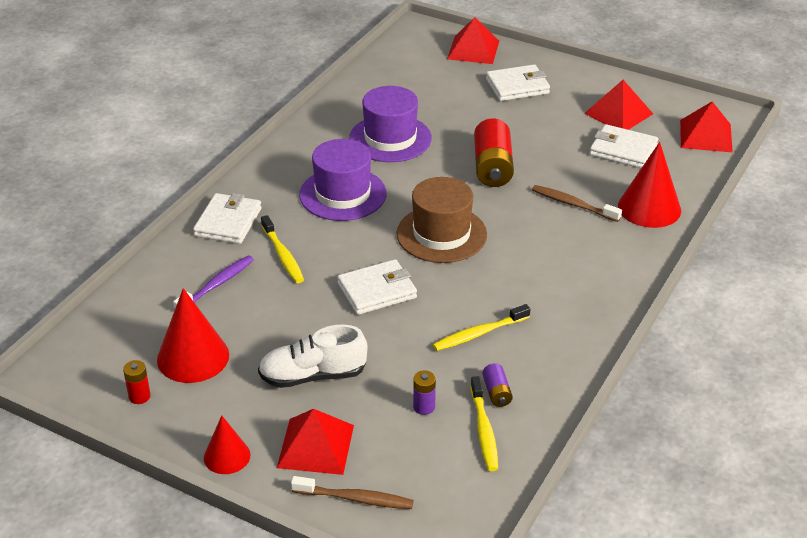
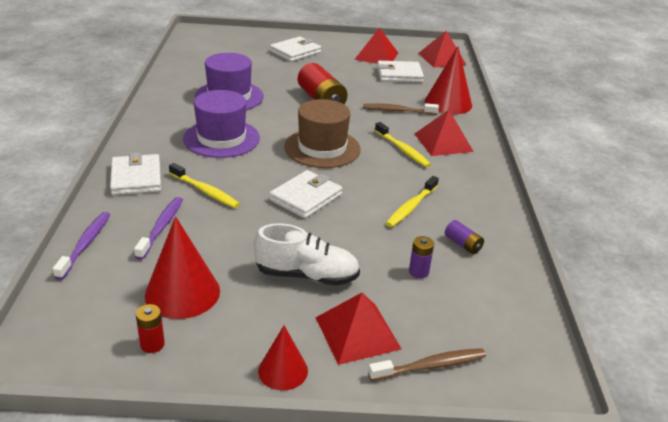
camera: 30 degrees left, 5 degrees down
white shoe [258,325,368,388] -> white shoe turned 135 degrees counterclockwise [254,223,360,286]
red pyramid [447,17,499,64] -> red pyramid moved to [415,110,474,156]
yellow toothbrush [470,376,498,471] -> yellow toothbrush moved to [375,122,431,167]
none -> purple toothbrush [53,212,110,280]

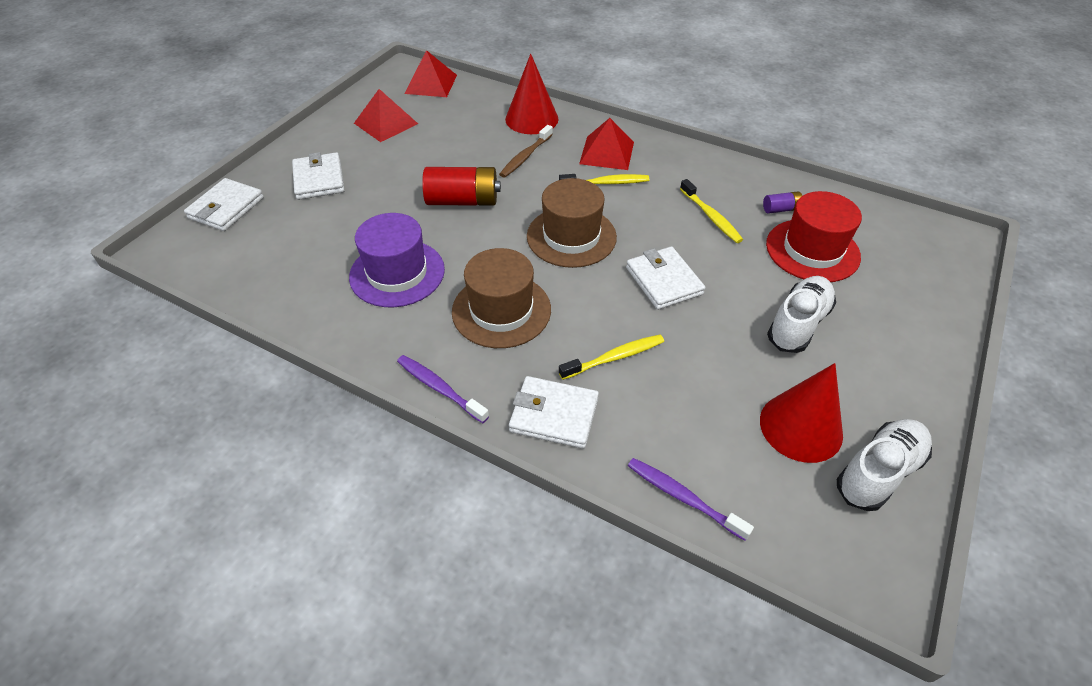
camera: 60 degrees left, 15 degrees up
purple toothbrush [134,197,183,260] -> purple toothbrush moved to [397,355,489,423]
red battery [136,304,165,353] -> white shoe [837,419,932,511]
purple hat [183,90,260,158] -> brown hat [452,248,551,348]
red cone [258,326,308,390] -> none
red pyramid [316,293,401,365] -> none
brown toothbrush [368,348,486,381] -> none
white wallet [377,61,424,83] -> white wallet moved to [184,178,264,231]
purple battery [409,236,434,278] -> red hat [766,191,862,282]

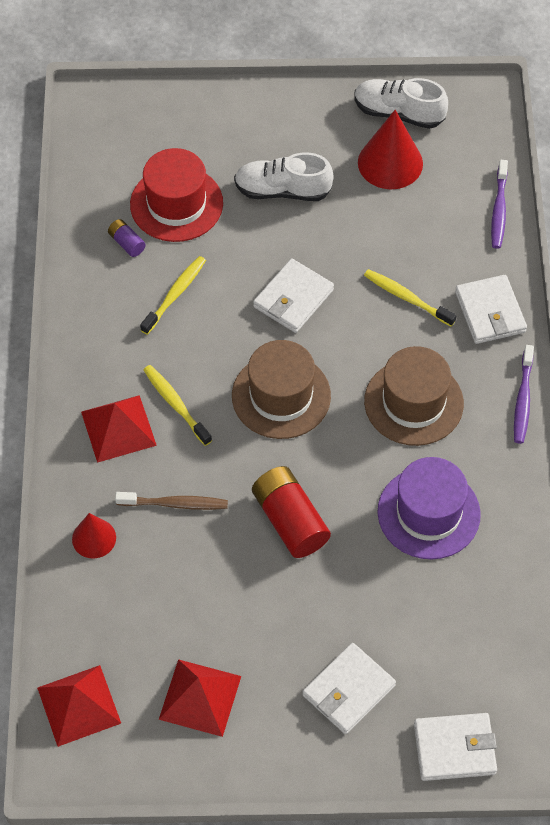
camera: 120 degrees left, 10 degrees up
red cone [505,54,559,134] -> red cone [72,513,116,558], size x0.60

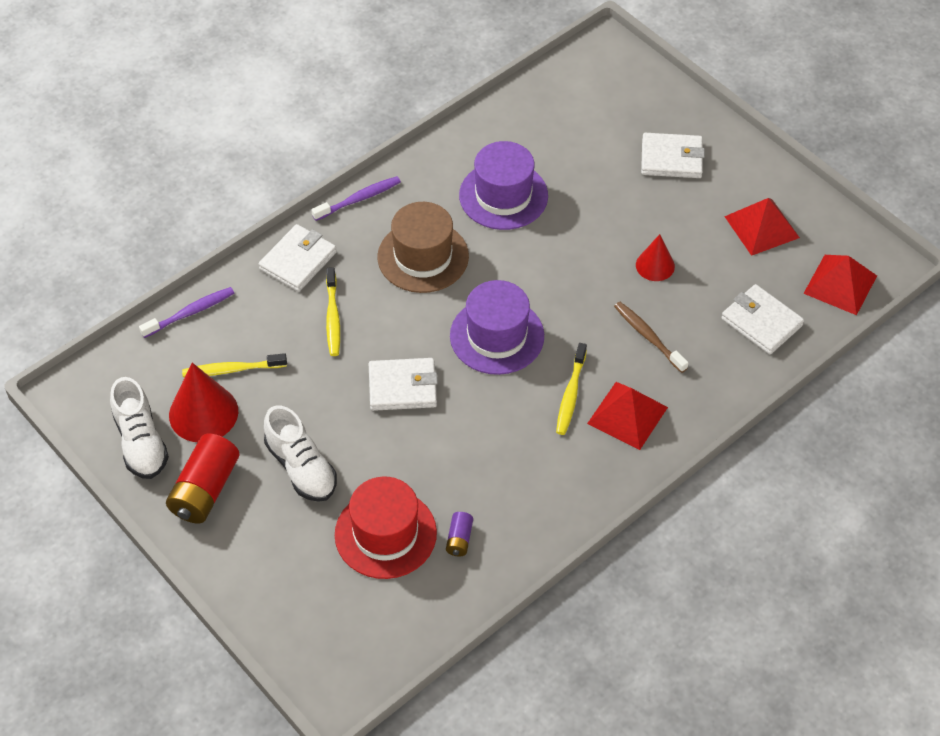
camera: 130 degrees left, 5 degrees down
red cone [72,513,116,558] -> red cone moved to [636,234,675,281]
yellow toothbrush [140,256,206,335] -> yellow toothbrush moved to [182,353,287,377]
brown hat [232,340,331,439] -> purple hat [450,280,544,375]
red battery [252,466,331,558] -> red battery moved to [166,433,240,524]
white wallet [414,713,497,781] -> white wallet moved to [721,284,804,354]

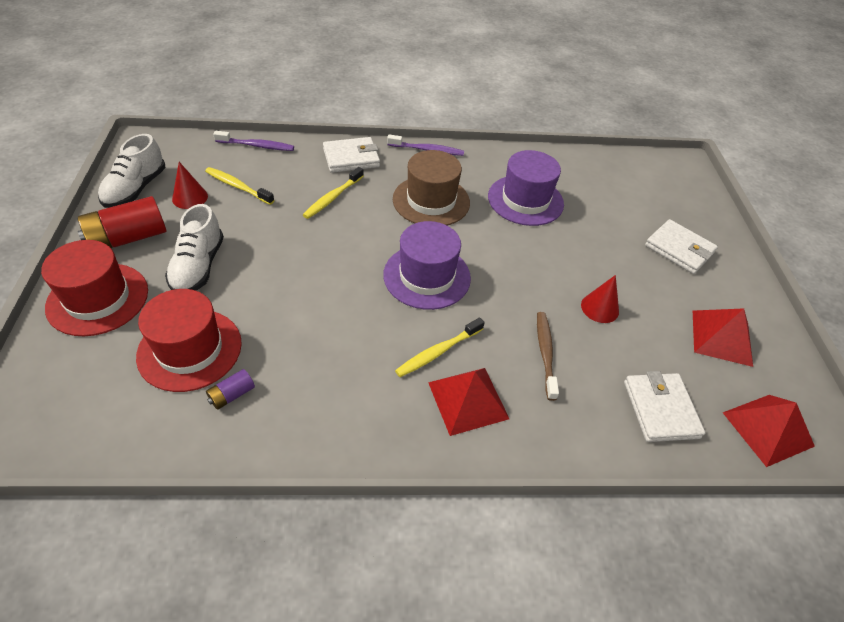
camera: 35 degrees right, 5 degrees down
red cone [169,363,238,442] -> red cone [172,162,208,209], size x0.60
white wallet [369,358,438,411] -> none
none -> red hat [41,240,148,336]

